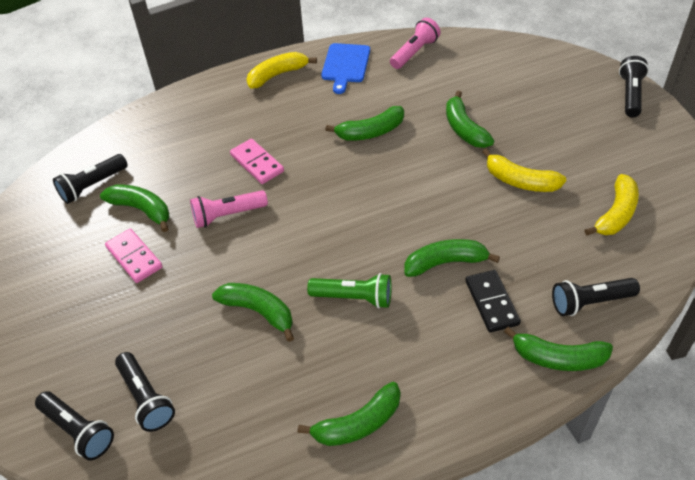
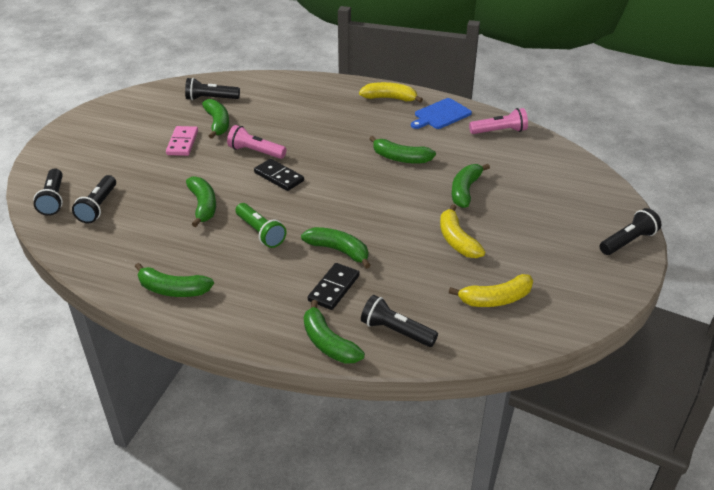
camera: 40 degrees right, 10 degrees down
pink domino [230,139,284,184] -> none
none -> black domino [254,159,304,191]

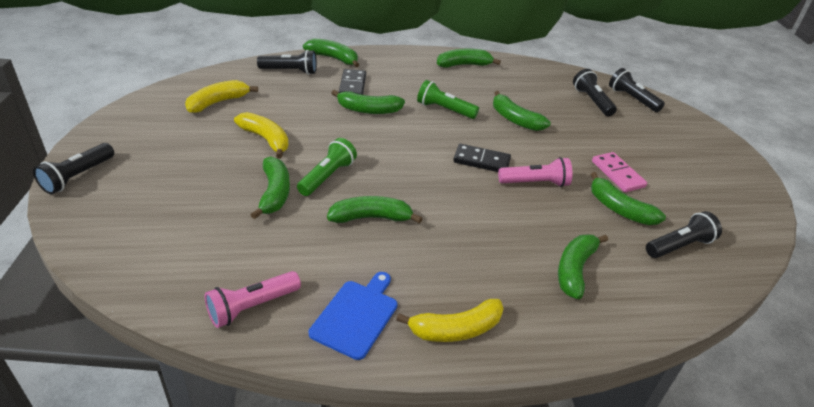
camera: 150 degrees right, 0 degrees up
none -> green flashlight [297,138,357,196]
none -> green banana [558,234,608,299]

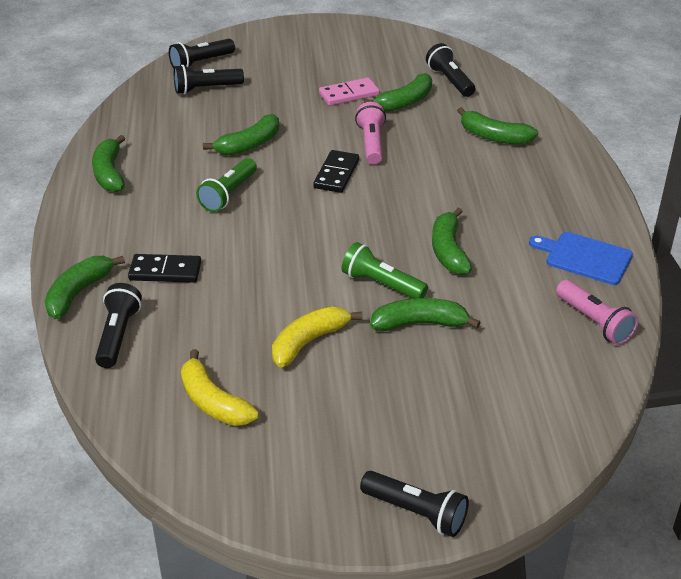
camera: 85 degrees left, 0 degrees up
green banana [332,90,405,114] -> none
yellow banana [396,299,504,342] -> none

